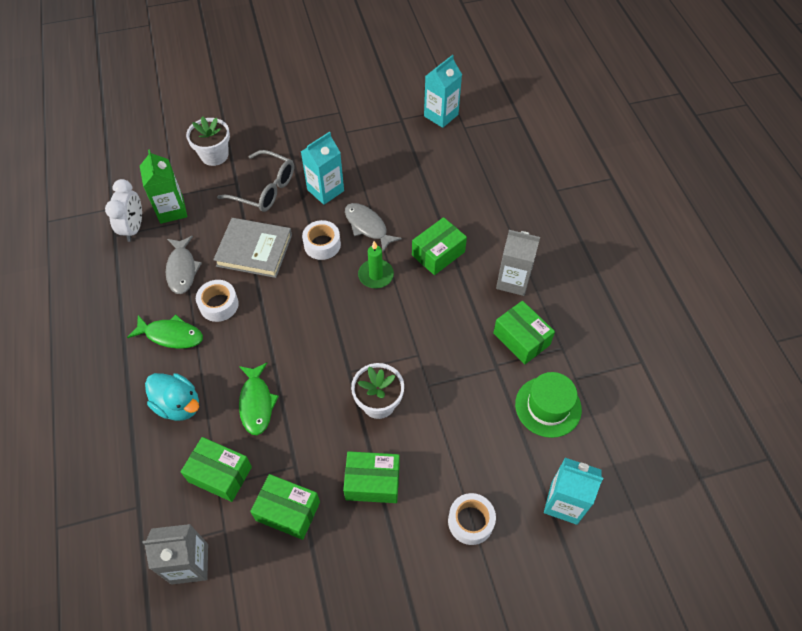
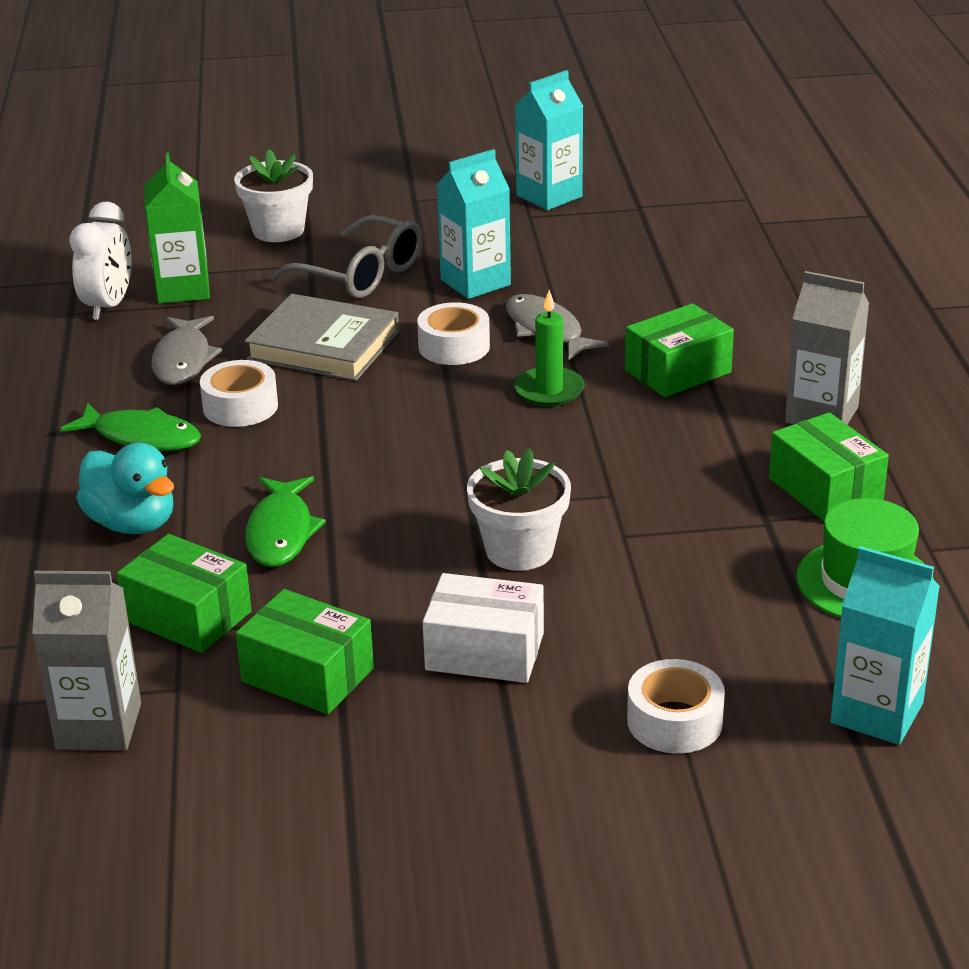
camera: 10 degrees right, 25 degrees down
green box [343,451,400,503] -> white box [423,573,544,683]
turquoise carton [424,55,462,128] -> turquoise carton moved to [515,70,584,210]

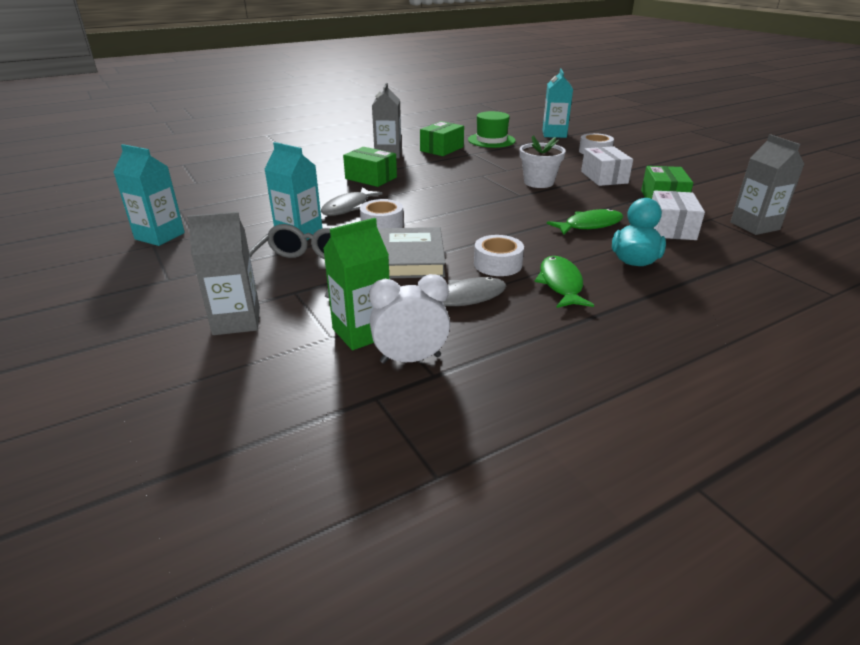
camera: 115 degrees left, 0 degrees up
green box [117,534,252,653] -> white box [652,191,705,240]
white flower pot [234,149,313,242] -> grey carton [187,212,260,335]
green candle [514,290,585,406] -> none

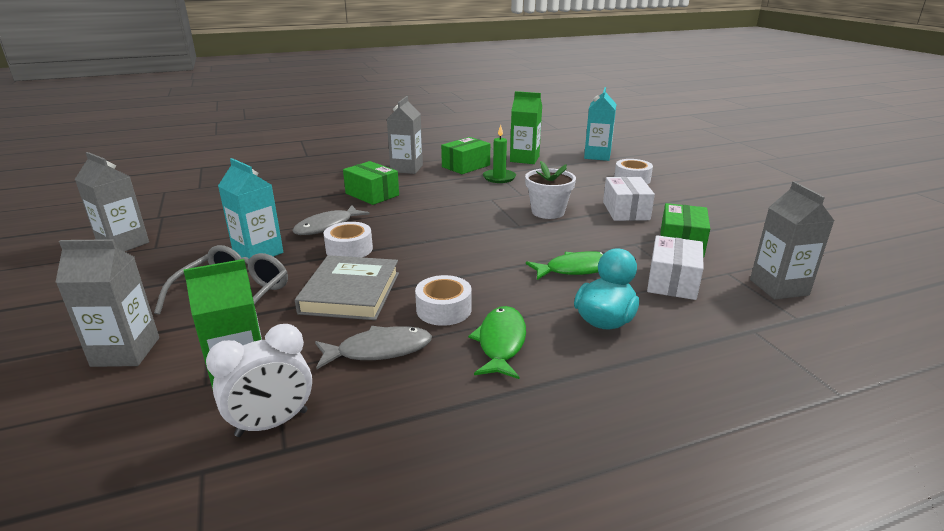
camera: 10 degrees right, 5 degrees down
turquoise carton [113,144,185,246] -> grey carton [75,152,149,252]
white clock [369,274,450,364] -> white clock turned 150 degrees clockwise [206,324,312,437]
green hat [468,111,516,148] -> green carton [510,91,542,164]
none -> green candle [483,125,516,183]

